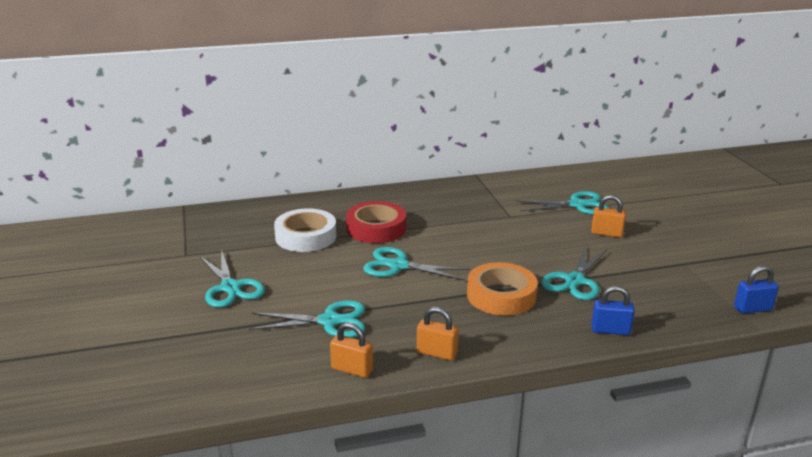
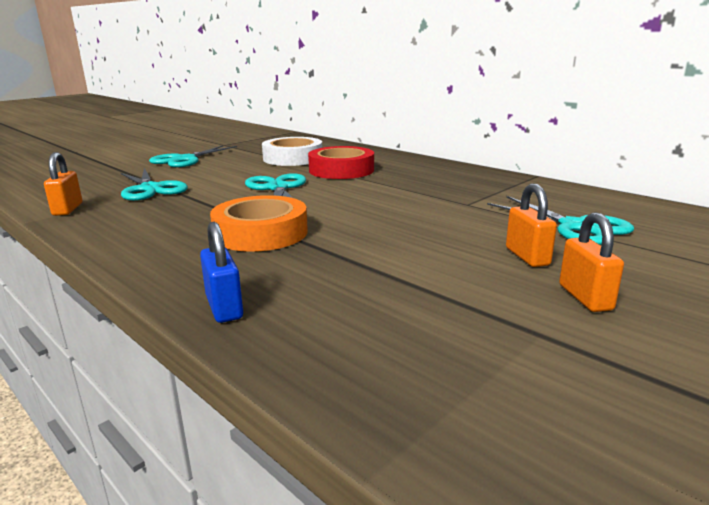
camera: 60 degrees right, 5 degrees down
orange padlock [417,307,459,361] -> orange padlock moved to [559,212,624,312]
turquoise scissors [541,247,607,300] -> none
blue padlock [734,265,779,313] -> none

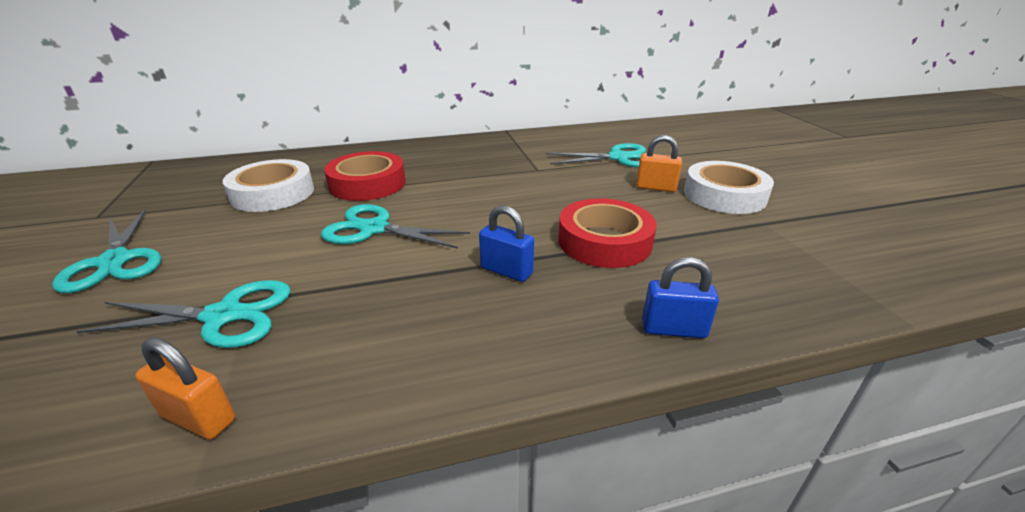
camera: 60 degrees left, 10 degrees up
orange tape [210,195,308,252] -> blue padlock [479,205,534,282]
orange padlock [559,212,624,312] -> white tape [684,161,774,214]
none -> red tape [558,198,657,268]

